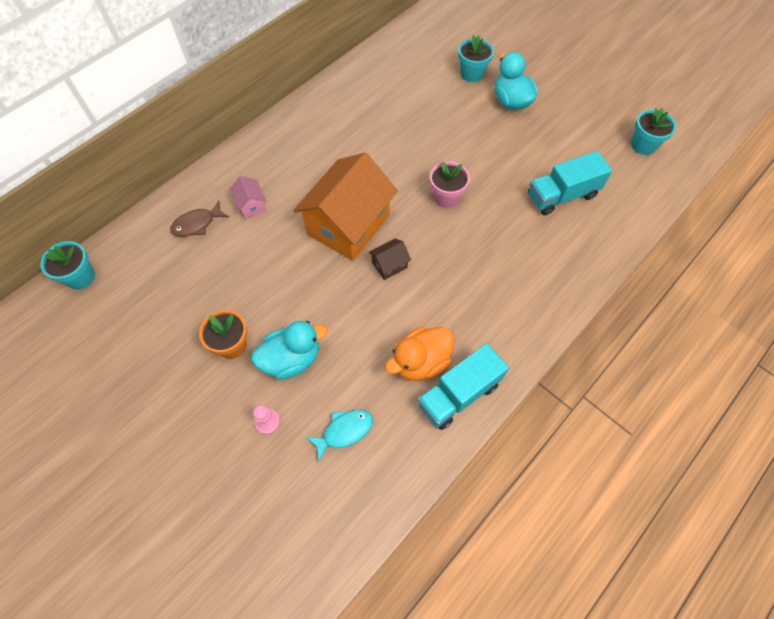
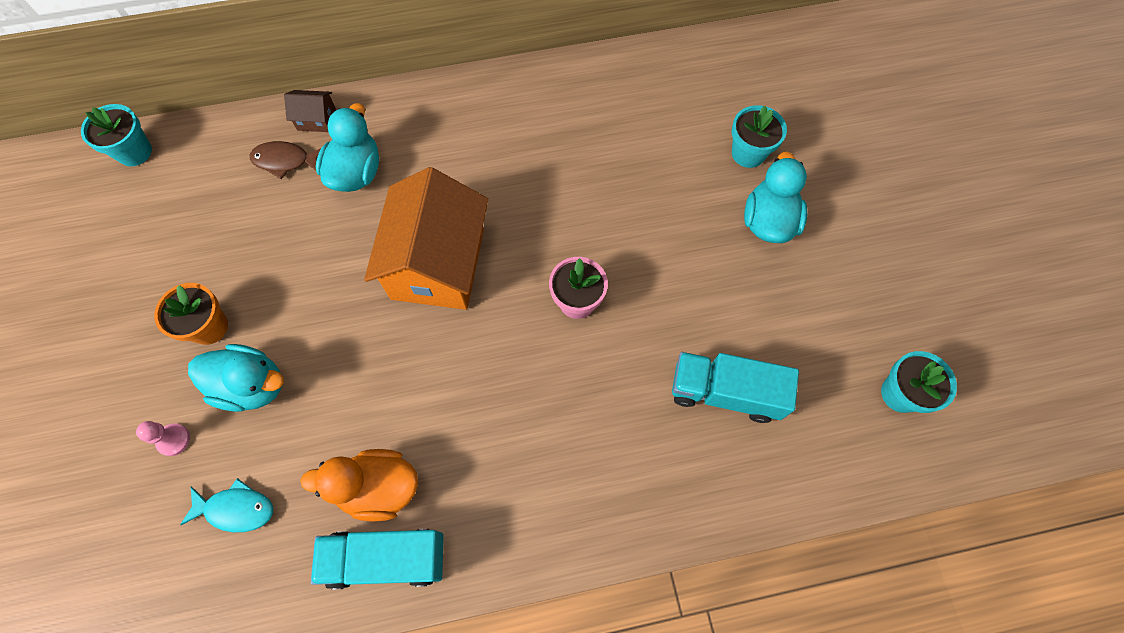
camera: 35 degrees right, 5 degrees up
pink house [230,176,266,218] -> turquoise duck [316,103,379,192]
orange house [293,152,398,261] -> orange house turned 60 degrees counterclockwise [364,167,488,310]
brown house [369,238,411,280] -> brown house moved to [284,90,336,132]

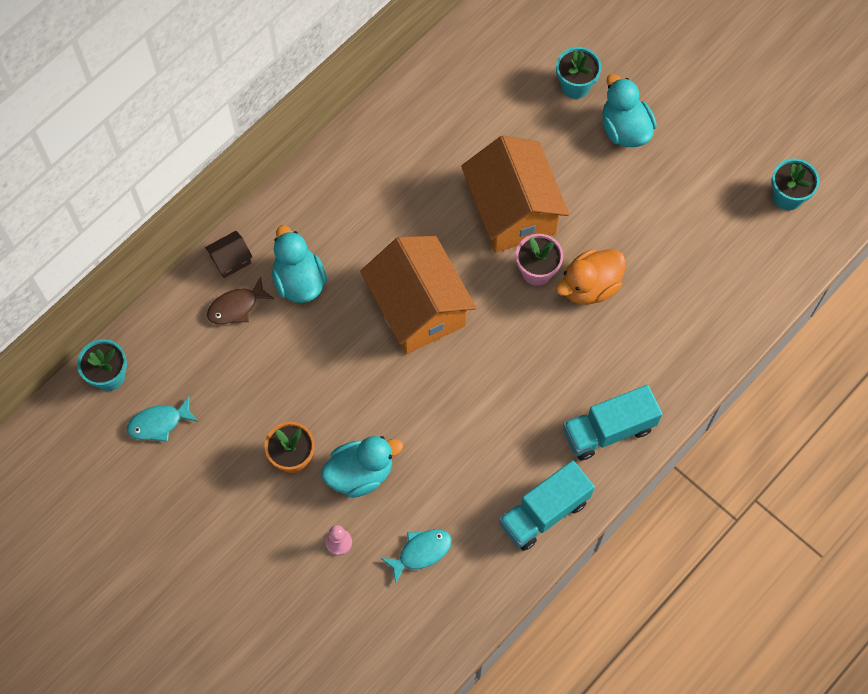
camera: 35 degrees left, 0 degrees up
orange duck [300,449,418,522] -> orange duck moved to [556,249,626,305]
turquoise truck [672,352,799,423] -> turquoise truck moved to [563,385,662,461]
none -> turquoise fish [127,396,198,442]
none -> orange house [461,136,569,253]

